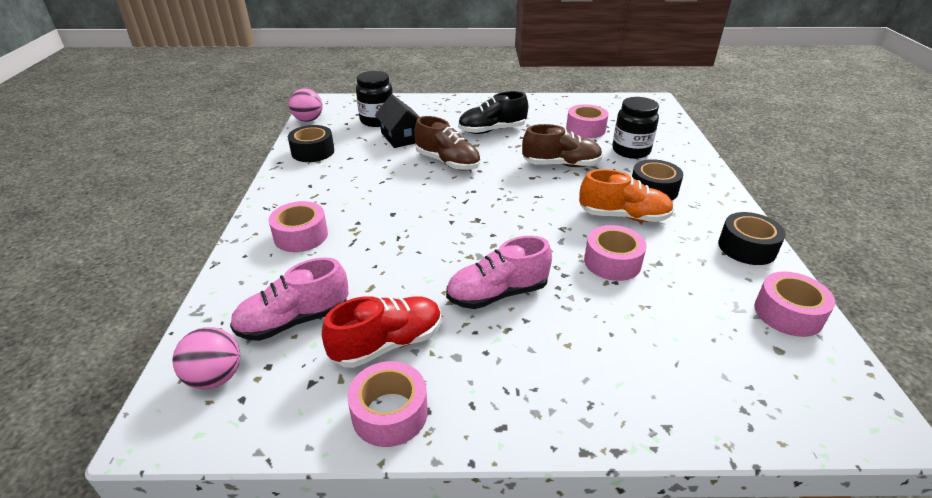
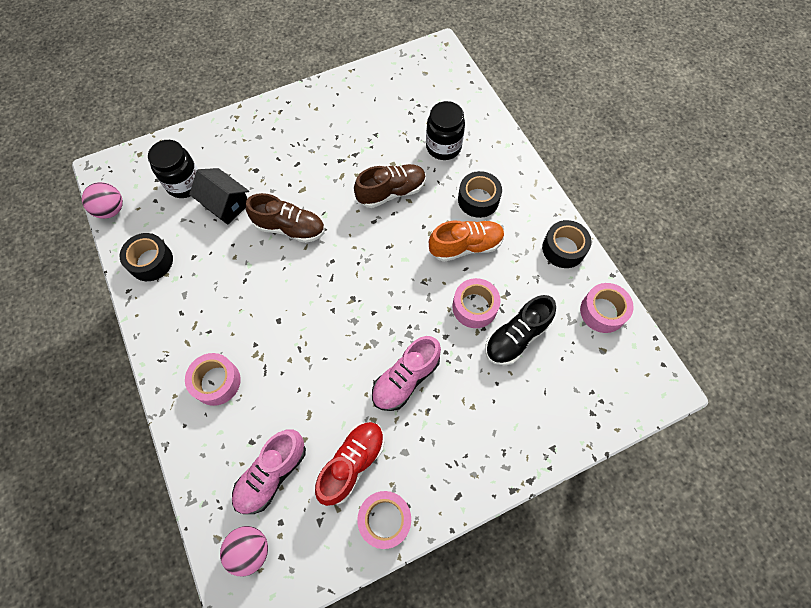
camera: 25 degrees left, 30 degrees up
black shoe [458,91,528,134] -> black shoe moved to [485,295,556,365]
pink tape [566,104,609,138] -> none

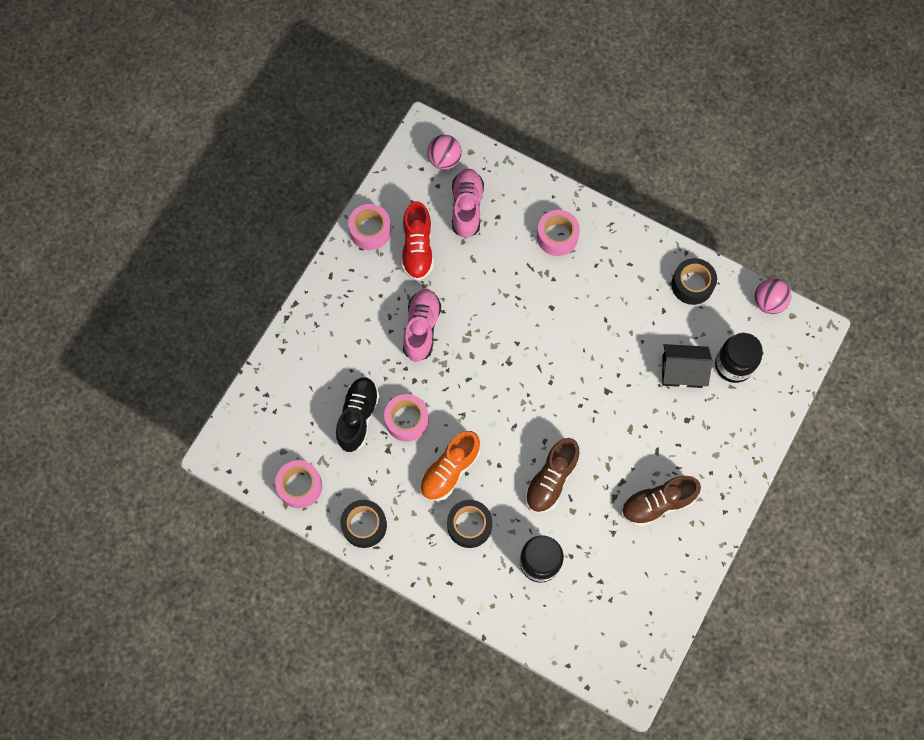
camera: 145 degrees right, 5 degrees up
brown shoe [246,193,325,243] -> brown shoe moved to [621,476,701,527]

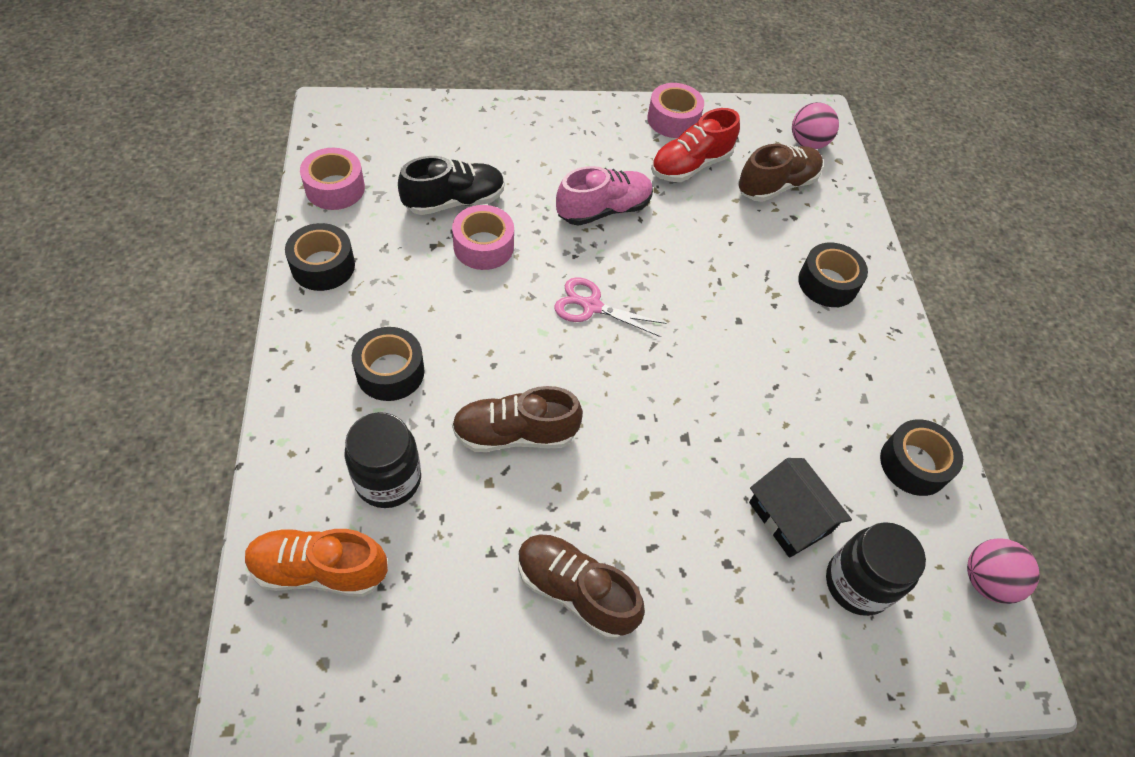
camera: 50 degrees right, 15 degrees down
orange shoe [420,431,480,501] -> orange shoe moved to [245,529,388,597]
pink shoe [452,168,484,238] -> brown shoe [738,144,823,202]
pink tape [537,210,580,256] -> black tape [798,242,868,307]
none -> pink scissors [554,277,666,337]

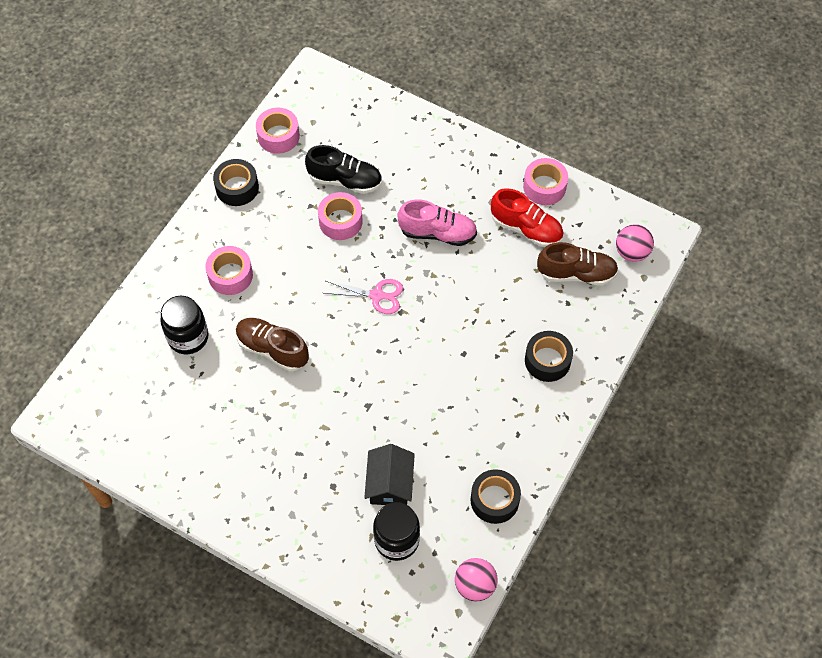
camera: 40 degrees right, 5 degrees up
orange shoe [245,529,388,597] -> none
black tape [352,327,425,401] -> pink tape [205,246,253,295]
brown shoe [518,534,645,639] -> none
pink scissors [554,277,666,337] -> pink scissors turned 135 degrees clockwise [324,279,403,314]
red shoe [651,108,740,182] -> red shoe turned 150 degrees counterclockwise [491,188,564,247]

